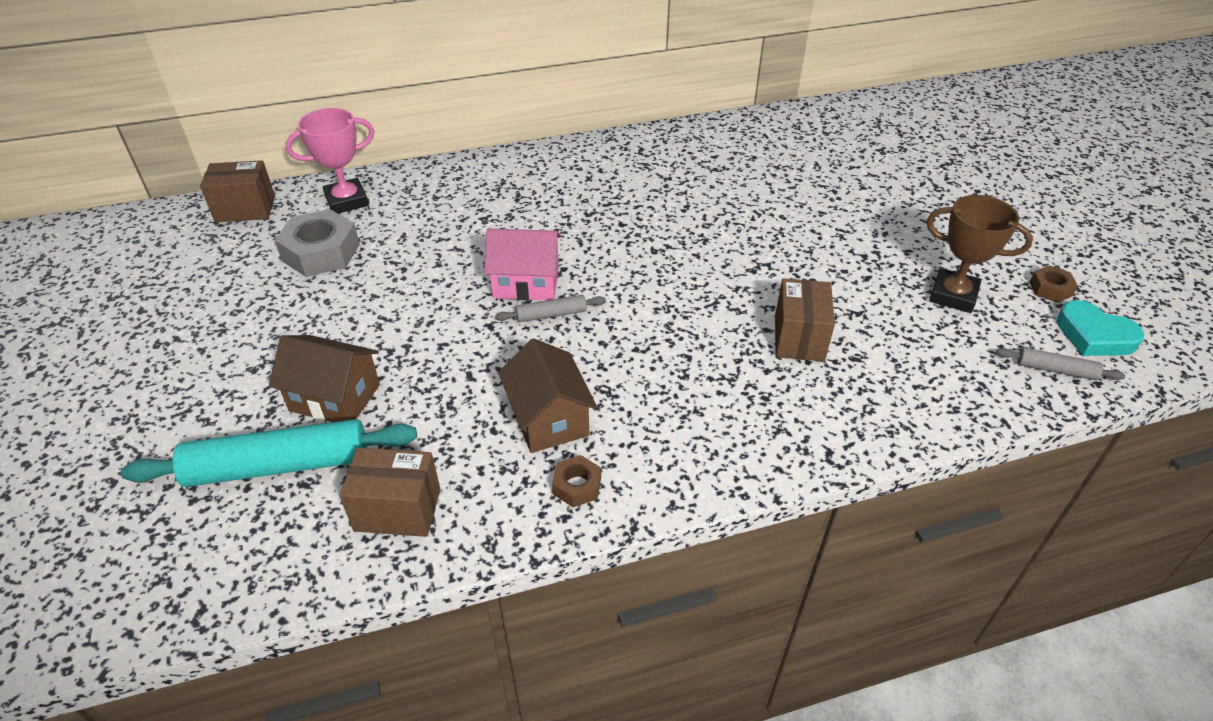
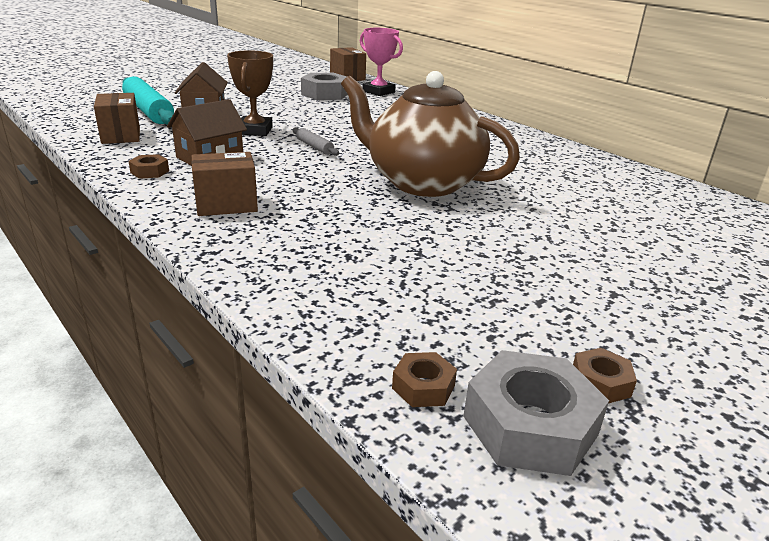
camera: 65 degrees right, 15 degrees down
pink house [484,228,562,301] -> none
brown box [775,278,835,362] -> brown box moved to [191,152,258,216]
brown trophy [927,195,1033,313] -> brown trophy moved to [227,50,273,136]
grey rolling pin [996,347,1125,381] -> brown nut [392,352,457,407]
turquoise heart [1056,300,1144,356] -> grey nut [463,350,609,476]
none -> brown teapot [341,71,520,197]

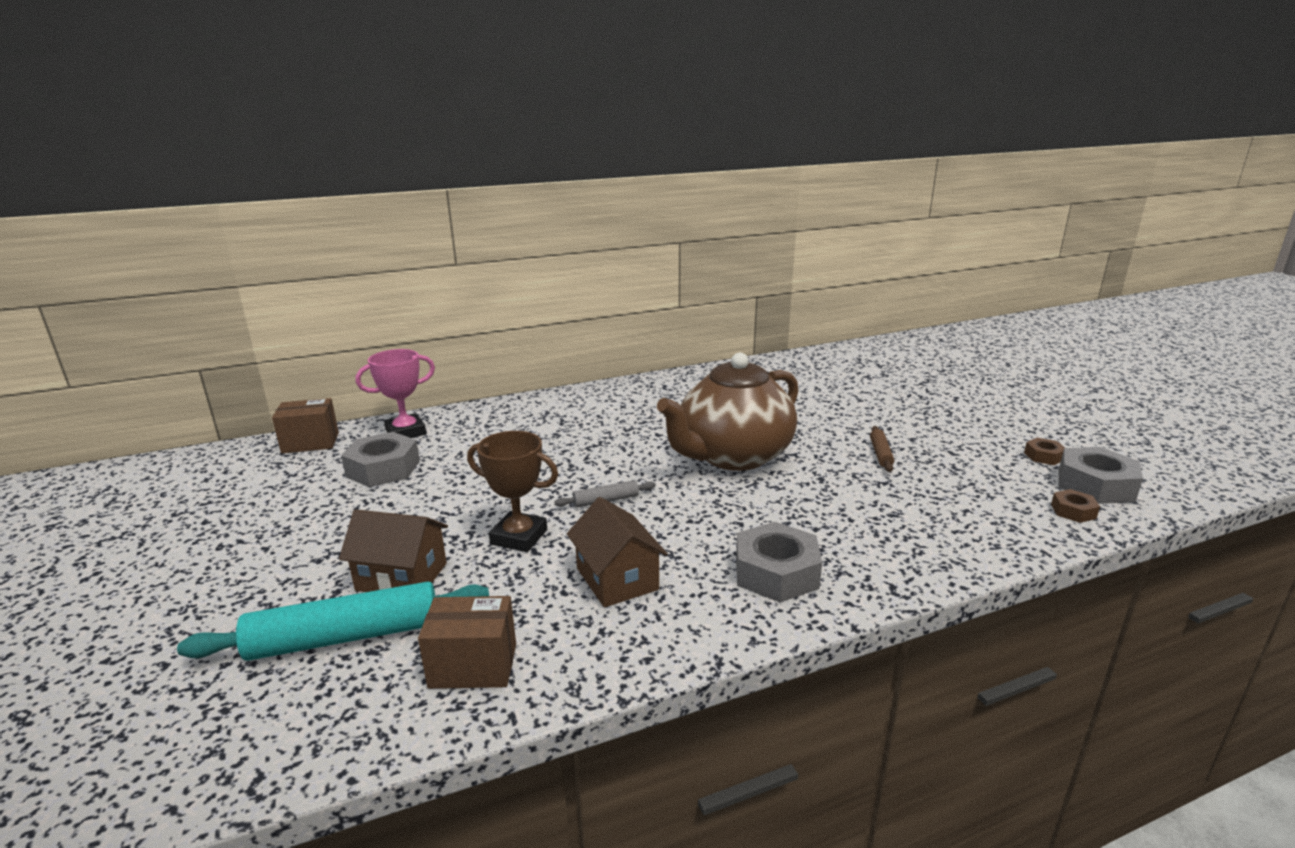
camera: 70 degrees left, 5 degrees down
brown nut [128,154,169,179] -> none
brown box [191,152,258,216] -> grey nut [736,522,822,602]
none -> brown rolling pin [870,426,894,472]

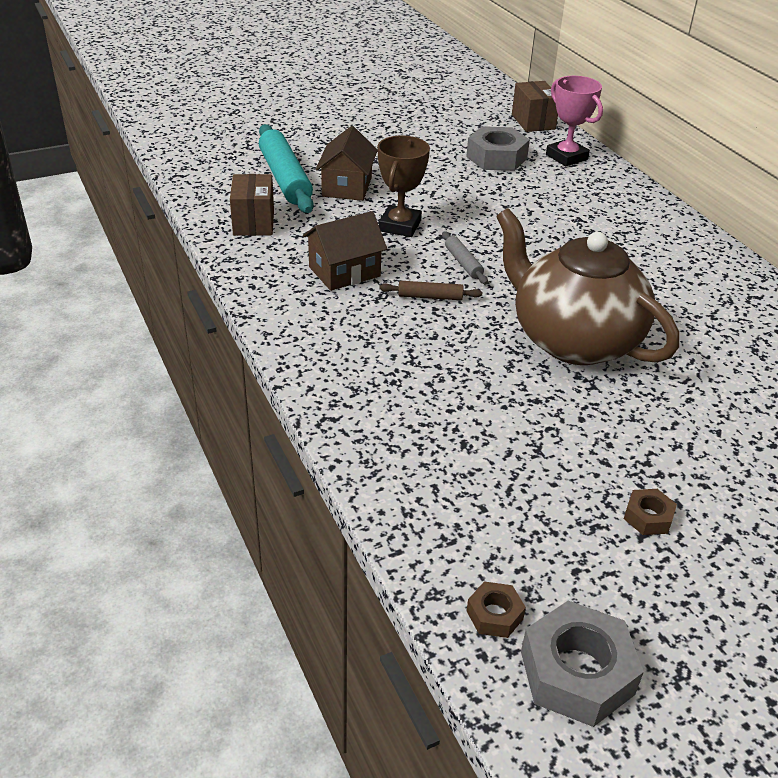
camera: 85 degrees right, 15 degrees up
grey nut [736,522,822,602] -> none
brown rolling pin [870,426,894,472] -> brown rolling pin moved to [379,281,482,300]
brown nut [1024,438,1065,465] -> brown nut moved to [624,489,677,535]

